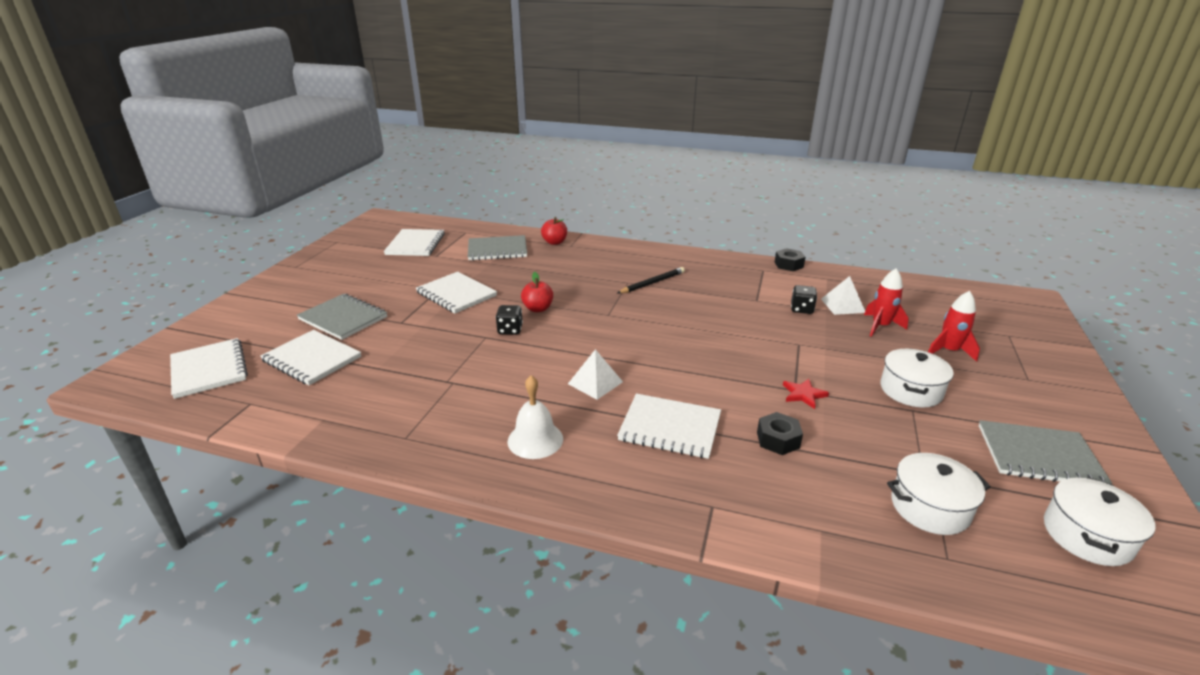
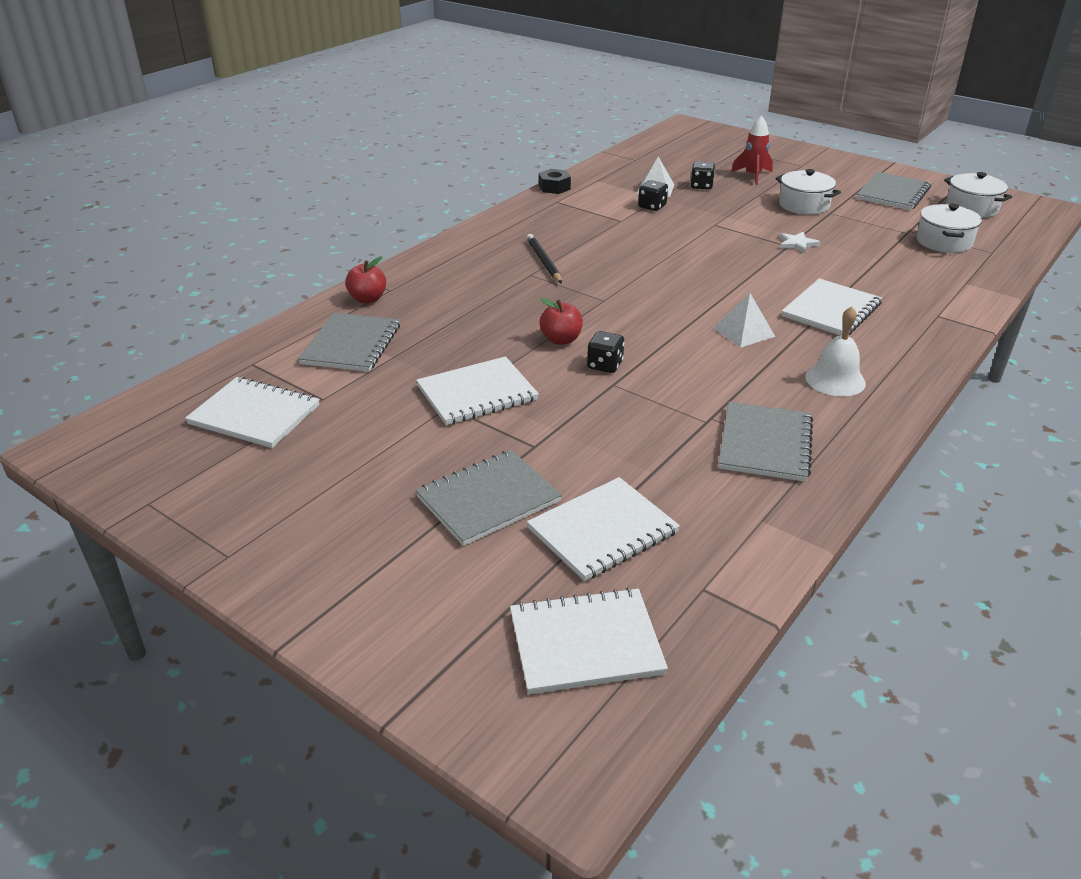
camera: 70 degrees left, 5 degrees up
black nut [757,412,803,455] -> none
red star [783,379,829,409] -> white star [779,232,820,254]
red rocket [864,269,909,337] -> black dice [690,161,715,190]
none -> grey notebook [718,402,813,482]

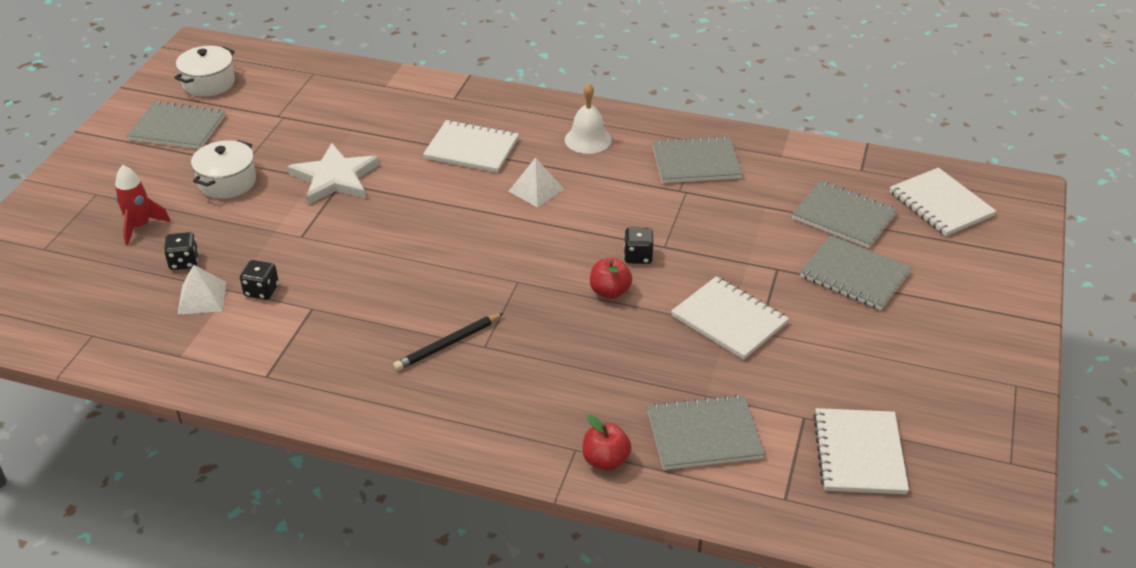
camera: 110 degrees left, 5 degrees up
white notebook [527,477,680,581] -> grey notebook [792,181,897,248]
black nut [539,169,571,194] -> none
white star [779,232,820,254] -> white star [287,143,380,205], size x2.08
white pot [916,204,982,253] -> none

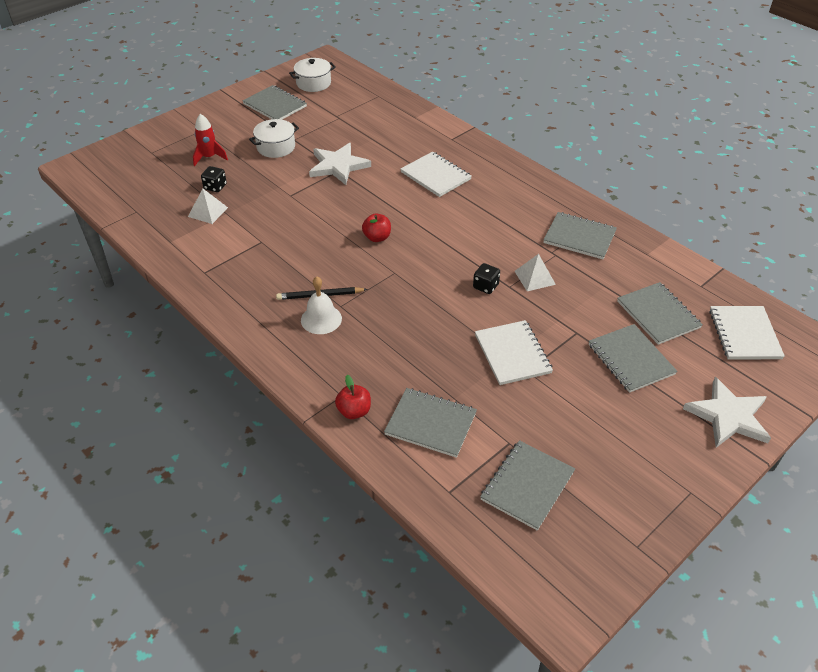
camera: 30 degrees right, 5 degrees up
black dice [240,260,279,300] -> none
white pyramid [509,158,564,208] -> white pyramid moved to [515,254,556,291]
white bell [565,83,612,154] -> white bell moved to [301,276,342,334]
red apple [590,258,632,299] -> red apple moved to [362,213,391,242]
white notebook [813,408,909,494] -> grey notebook [480,440,575,531]
none -> white star [683,377,771,448]

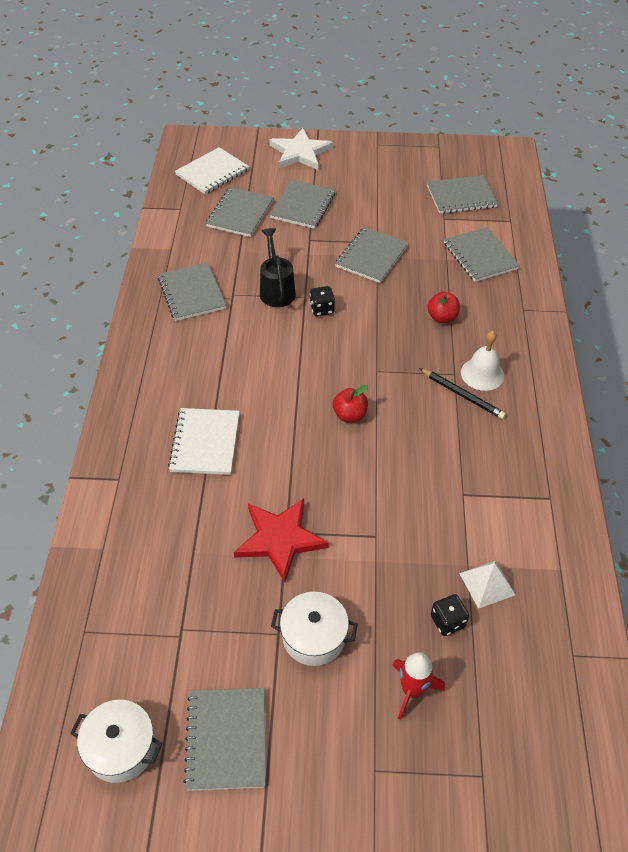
camera: 135 degrees left, 5 degrees up
white star [309,143,371,185] -> red star [234,499,329,583]
red apple [335,375,371,419] -> red apple moved to [427,292,460,323]
white notebook [475,320,553,385] -> grey notebook [335,227,409,283]
white pyramid [515,254,556,291] -> black watering can [260,228,296,307]

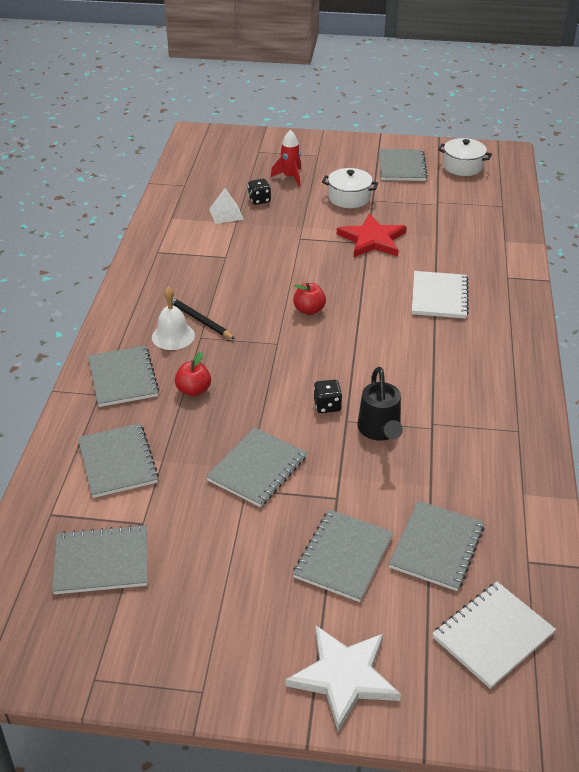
camera: 175 degrees left, 10 degrees down
grey notebook [158,263,227,321] -> grey notebook moved to [88,346,159,407]

